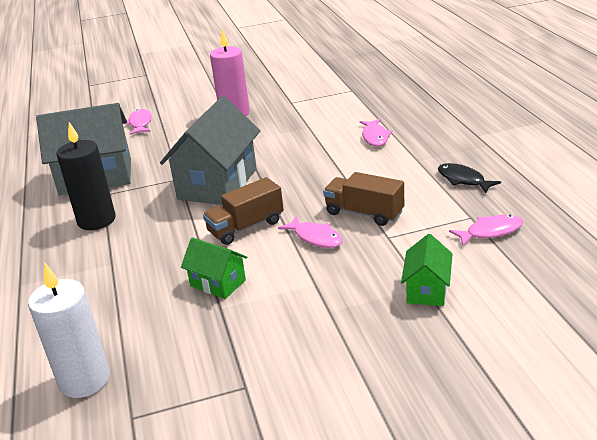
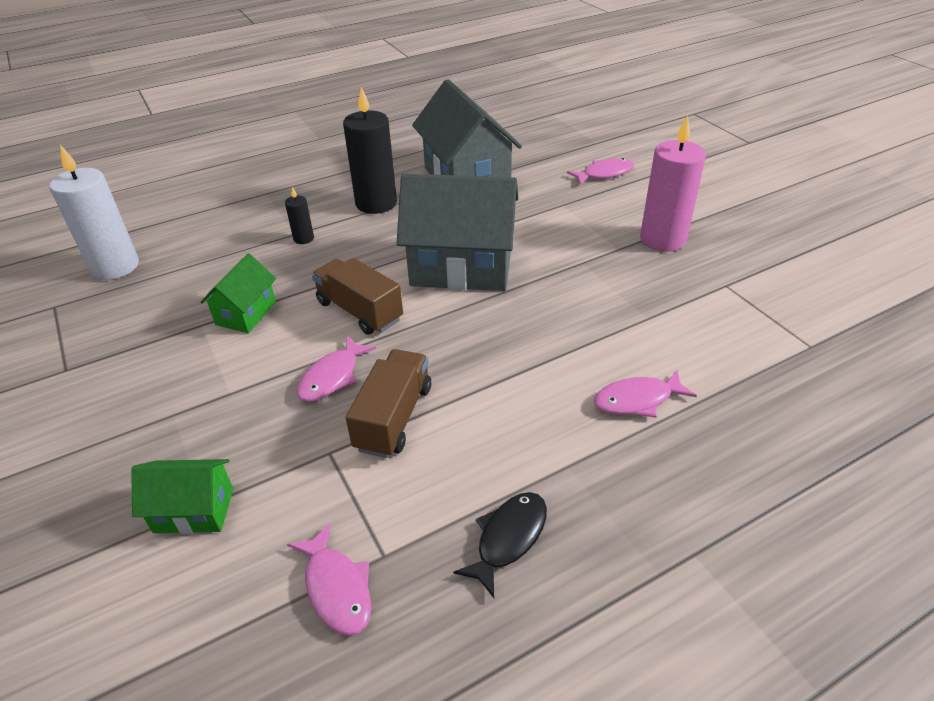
camera: 75 degrees right, 10 degrees up
none -> black candle [285,187,314,244]

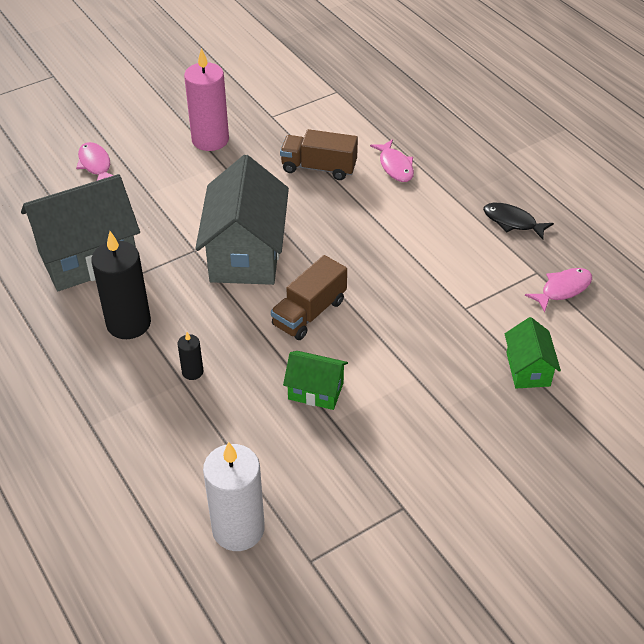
camera: 95 degrees left, 5 degrees up
pink fish [296,336,376,402] -> none
brown truck [346,349,431,458] -> brown truck moved to [280,129,358,180]

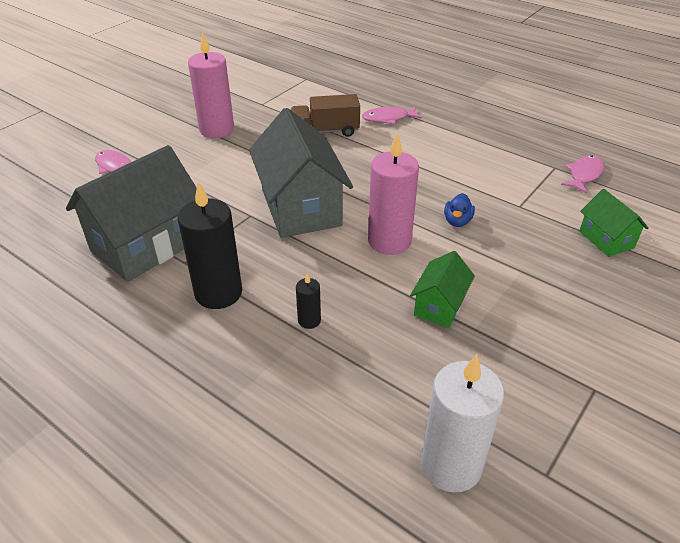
camera: 20 degrees left, 5 degrees down
brown truck [271,255,347,340] -> pink candle [368,133,419,255]
green house [283,351,348,410] -> green house turned 60 degrees counterclockwise [410,251,475,328]
pink fish [370,139,414,182] -> pink fish turned 120 degrees clockwise [362,106,422,125]
black fish [483,203,554,240] -> none
none -> blue duck [444,193,475,227]

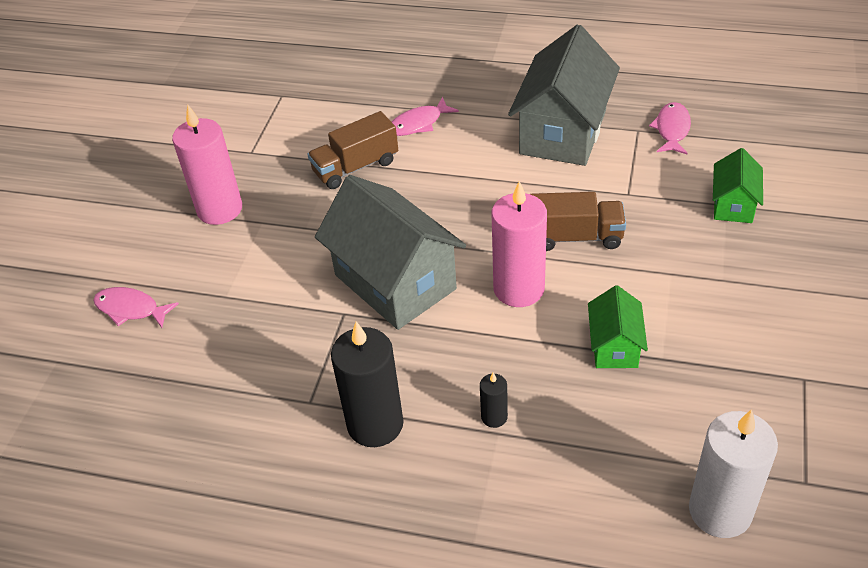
camera: 20 degrees left, 5 degrees up
grey house [66,145,197,282] -> grey house moved to [508,25,620,166]
blue duck [444,193,475,227] -> brown truck [531,192,626,251]
green house [579,189,649,257] -> green house turned 60 degrees clockwise [713,148,763,223]

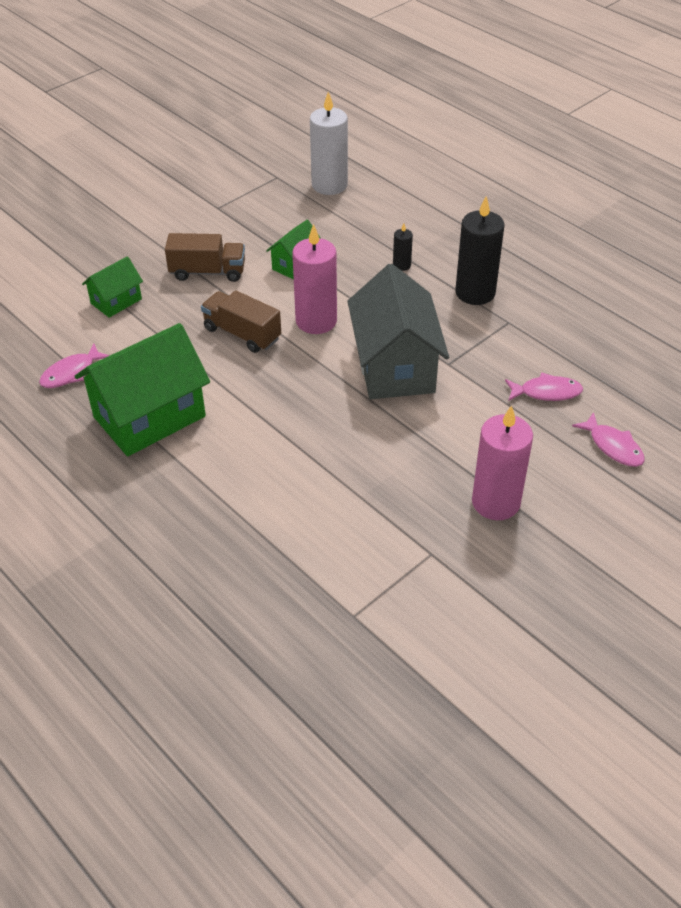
camera: 150 degrees left, 0 degrees up
brown truck [307,111,398,189] -> brown truck moved to [165,233,245,282]
pink fish [392,97,459,136] -> pink fish moved to [505,373,583,401]
grey house [508,25,620,166] -> green house [75,323,210,456]

